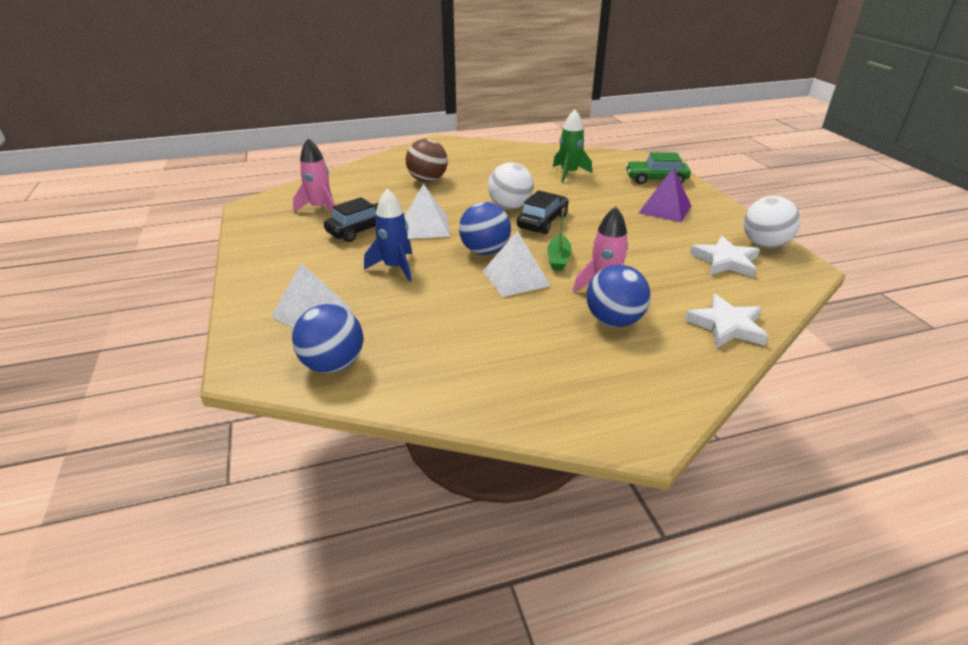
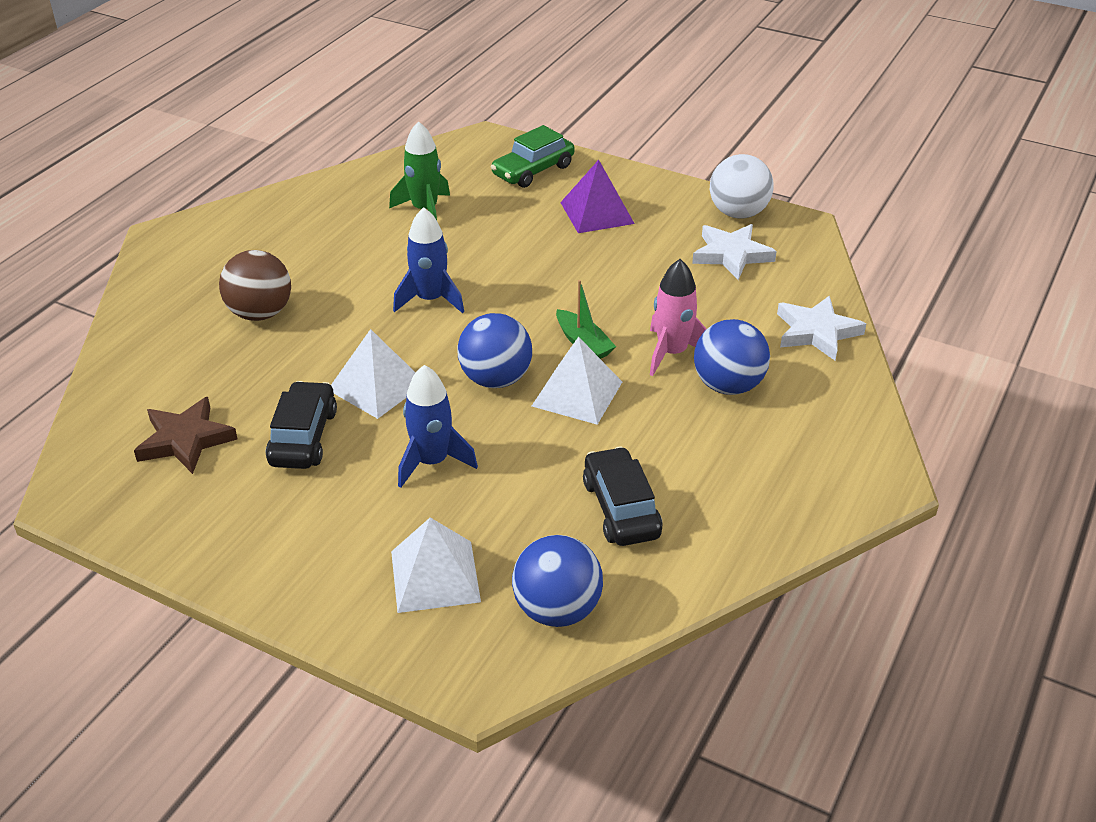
camera: 45 degrees left, 5 degrees up
pink rocket [293,138,335,213] -> brown star [134,397,238,474]
white ball [488,162,534,209] -> blue rocket [393,207,464,313]
black car [517,190,569,234] -> black car moved to [583,447,663,546]

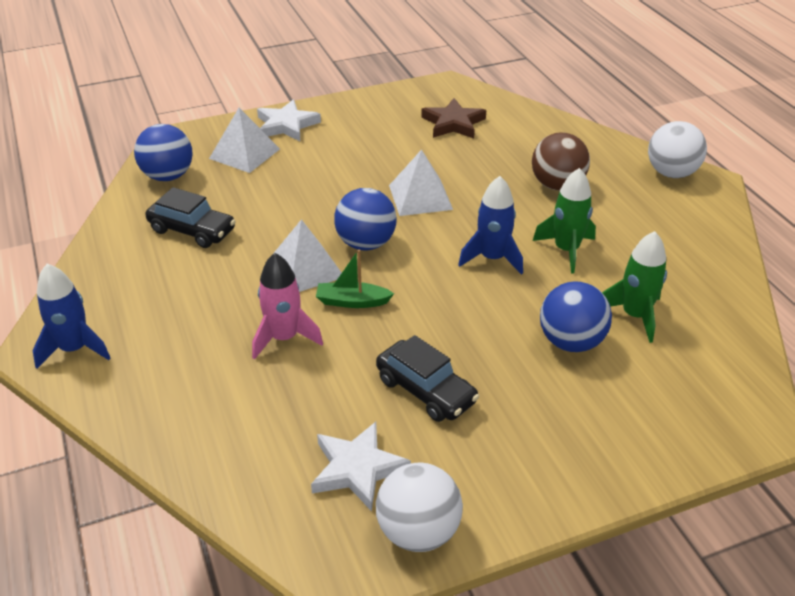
camera: 130 degrees right, 0 degrees up
black car [266,381,337,469] -> black car moved to [376,335,479,422]
blue rocket [398,365,478,488] -> blue rocket moved to [32,264,110,369]
green car [491,125,574,188] -> none
purple pyramid [560,160,635,233] -> none
blue ball [694,319,770,395] -> blue ball moved to [540,281,612,352]
white star [777,296,866,361] -> white star moved to [257,99,321,141]
none -> green rocket [533,168,596,273]
none -> white ball [648,121,707,178]

